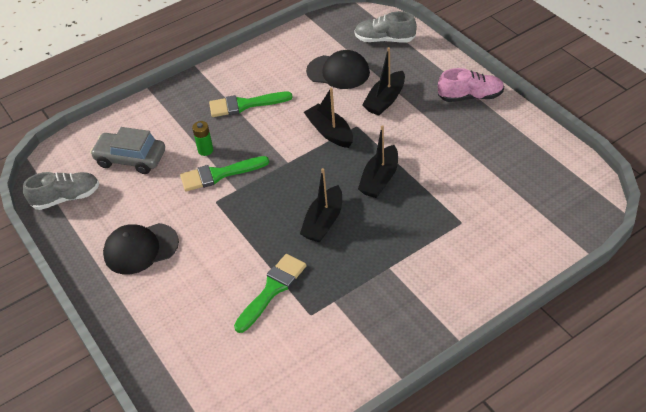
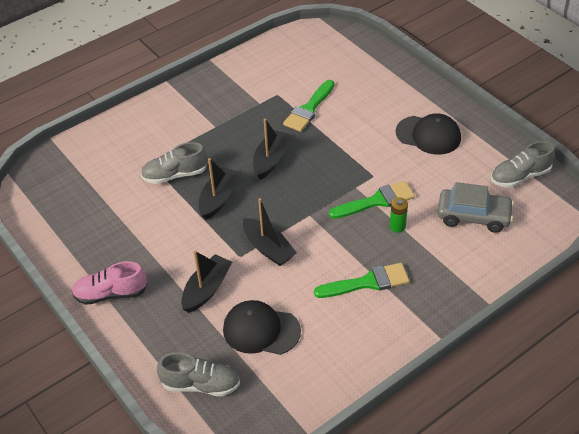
camera: 175 degrees right, 0 degrees up
black cap [103,223,179,274] -> black cap turned 45 degrees clockwise [396,113,461,155]
none -> grey shoe [141,142,207,184]

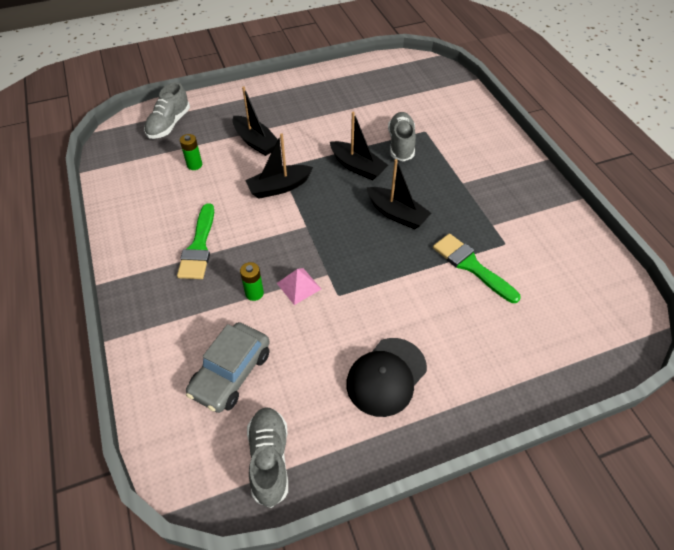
camera: 105 degrees right, 5 degrees up
pink shoe [71,261,147,305] -> none
black cap [223,300,301,355] -> green battery [180,134,202,170]
green brush [329,181,415,219] -> pink pyramid [277,268,321,305]

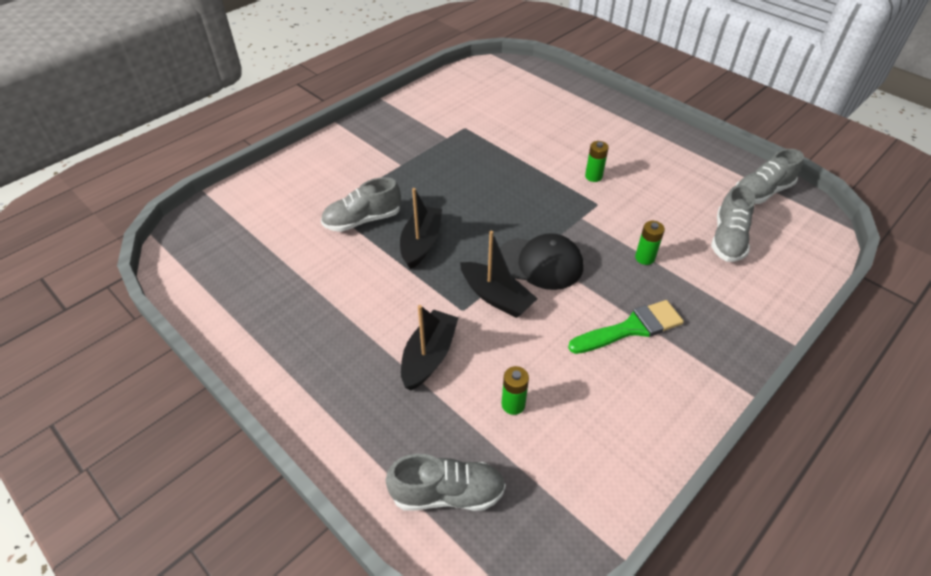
camera: 115 degrees left, 5 degrees down
grey car [186,322,270,413] -> grey shoe [711,185,755,262]
pink pyramid [277,268,321,305] -> none
black cap [346,338,427,417] -> black cap moved to [500,233,583,290]
black boat [366,159,431,229] -> none
green brush [433,233,520,303] -> none
none -> green battery [585,141,609,182]

